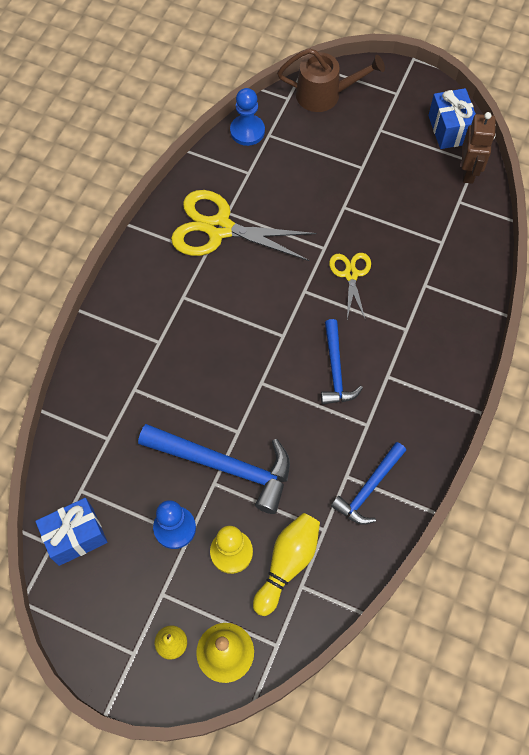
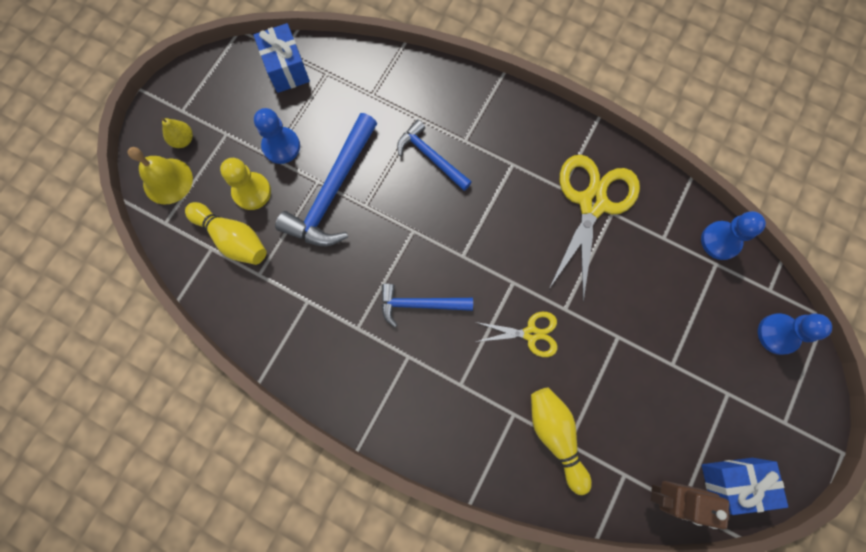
camera: 95 degrees right, 10 degrees up
brown watering can [277,48,385,112] -> blue pawn [758,313,832,355]
blue hammer [331,442,406,525] -> blue hammer moved to [397,120,472,191]
none -> yellow bowling pin [531,388,592,495]

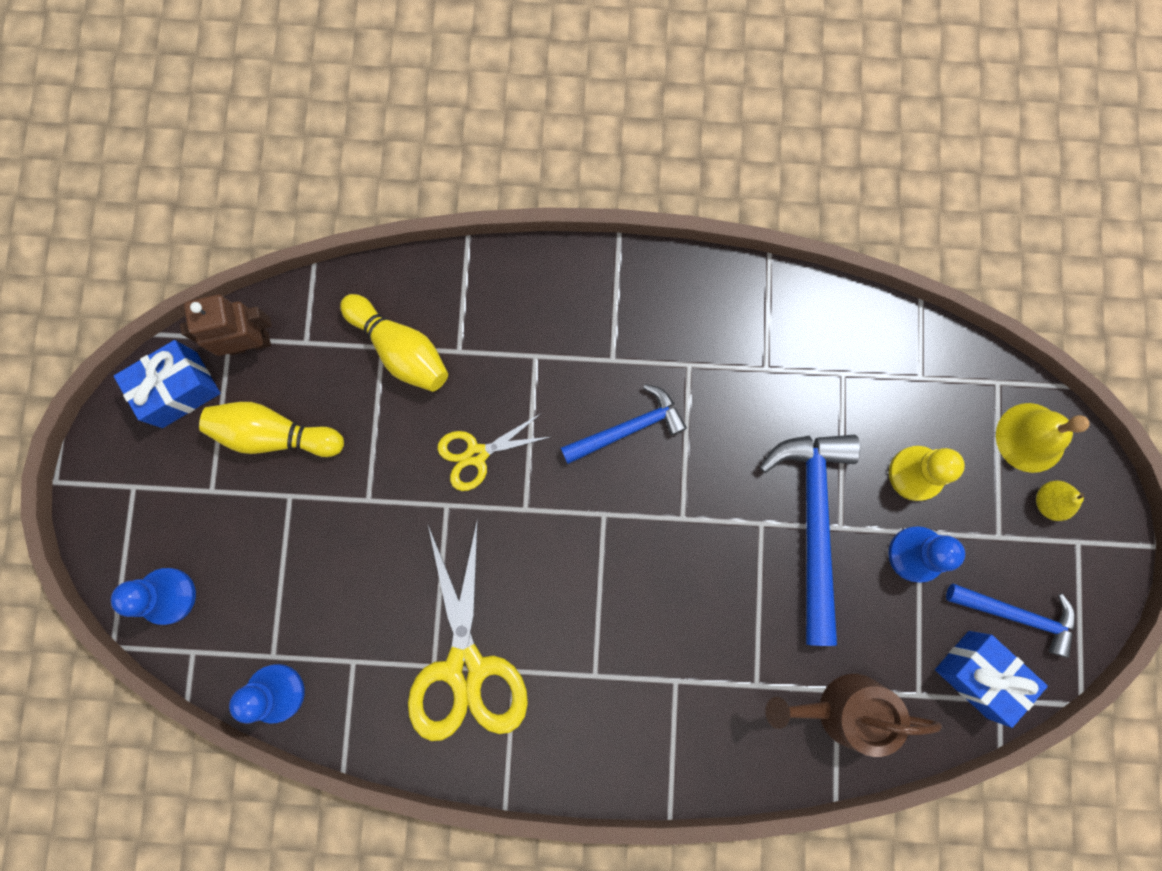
camera: 155 degrees right, 5 degrees up
yellow bowling pin [185,202,267,265] -> yellow bowling pin moved to [199,402,344,457]
blue hammer [397,120,472,191] -> blue hammer moved to [946,584,1075,658]
none -> brown watering can [765,674,942,757]

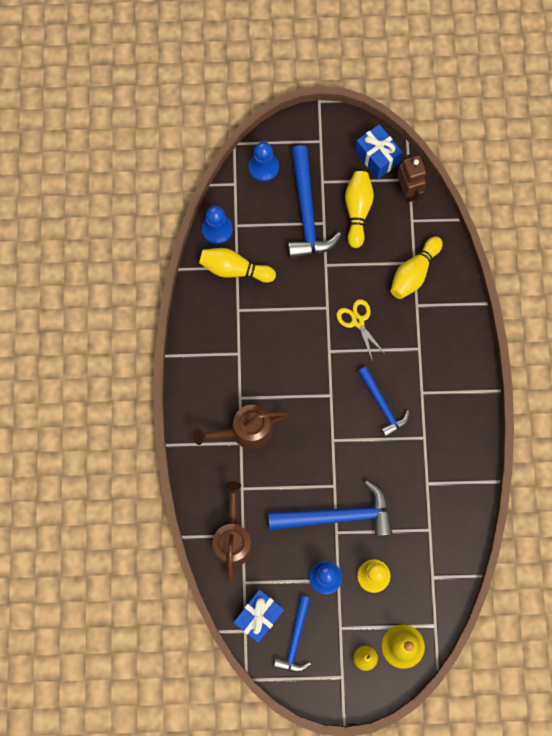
camera: 85 degrees right, 5 degrees down
yellow scissors [408,518,528,741] -> none
none -> brown watering can [193,405,289,449]
none -> yellow bowling pin [199,248,276,283]
none -> blue hammer [288,145,342,258]

